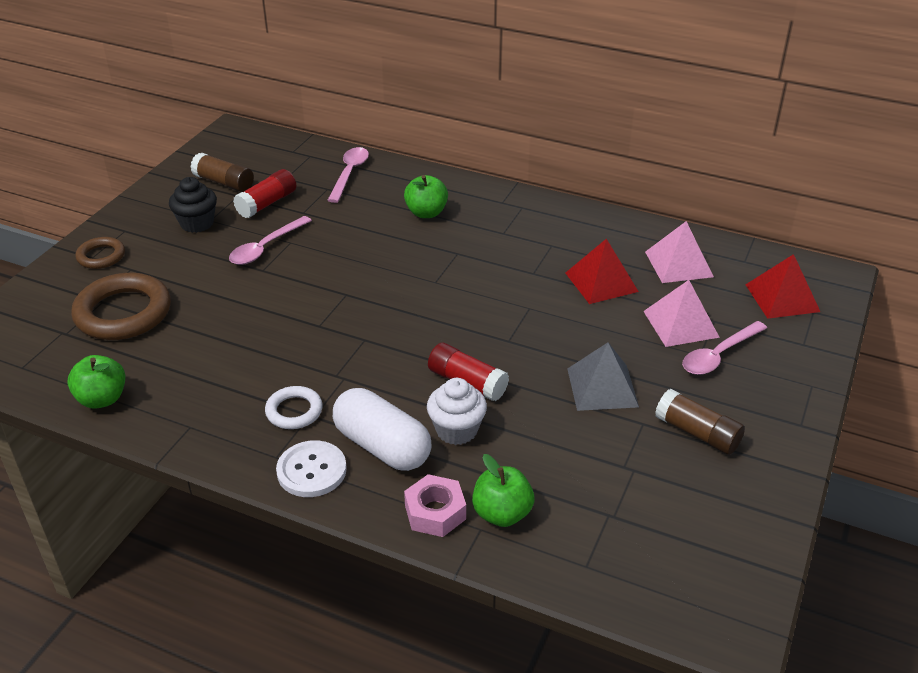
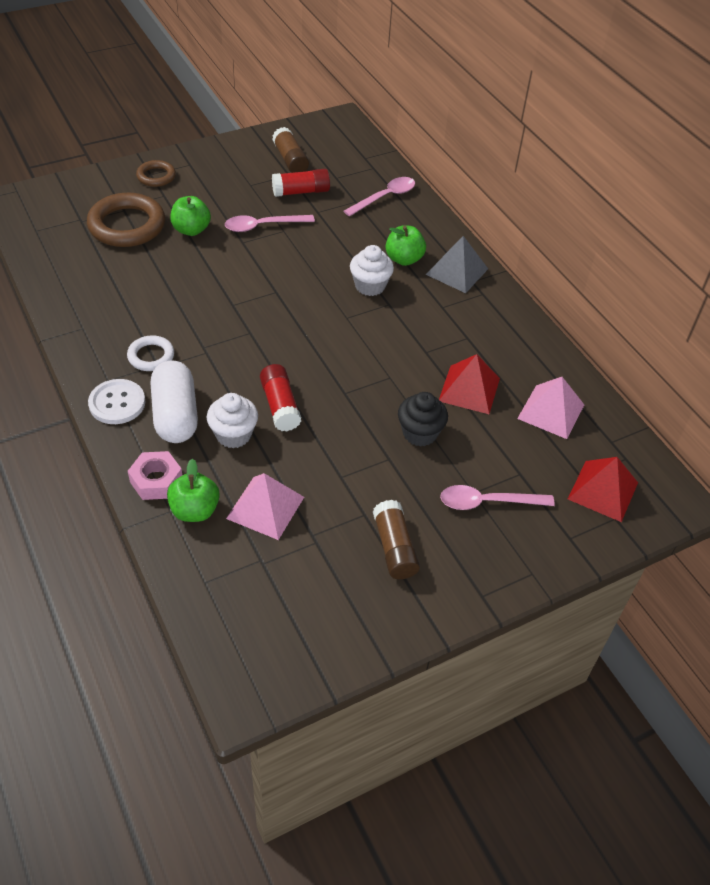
camera: 35 degrees right, 10 degrees up
green apple [67,355,125,408] -> green apple moved to [170,196,211,236]
black cupcake [169,177,217,233] -> black cupcake moved to [398,392,448,447]
grey pyramid [567,342,639,411] -> grey pyramid moved to [426,236,488,293]
pink pyramid [643,280,720,347] -> pink pyramid moved to [226,473,304,540]
none -> white cupcake [350,245,394,296]

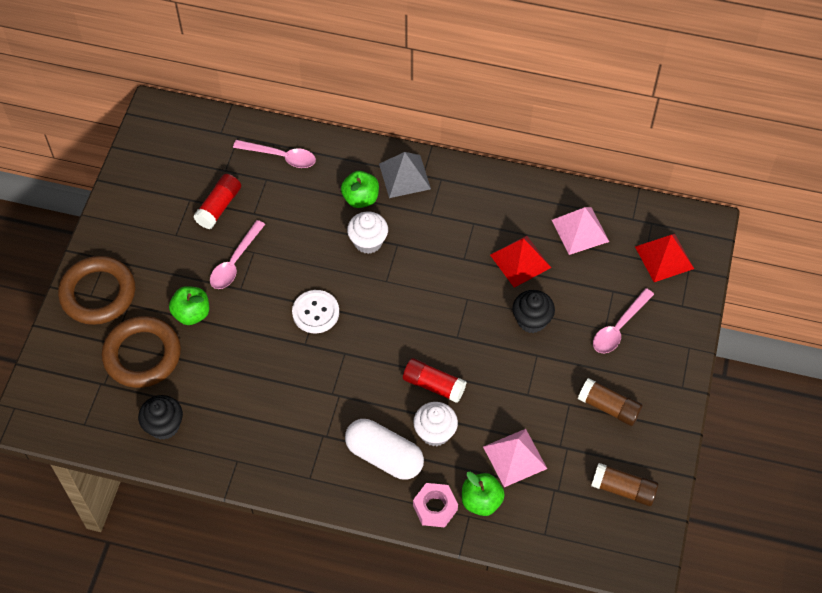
camera: 45 degrees left, 10 degrees up
white button [88,379,145,424] -> white button moved to [292,290,339,334]
white ring [127,336,174,371] -> none
brown ring [136,160,176,187] -> brown ring [58,256,135,325], size x1.87
brown glue stick [272,127,309,173] -> brown glue stick moved to [591,463,659,506]
pink spoon [344,177,415,217] -> pink spoon turned 105 degrees clockwise [233,140,316,168]
none -> black cupcake [138,395,183,440]

